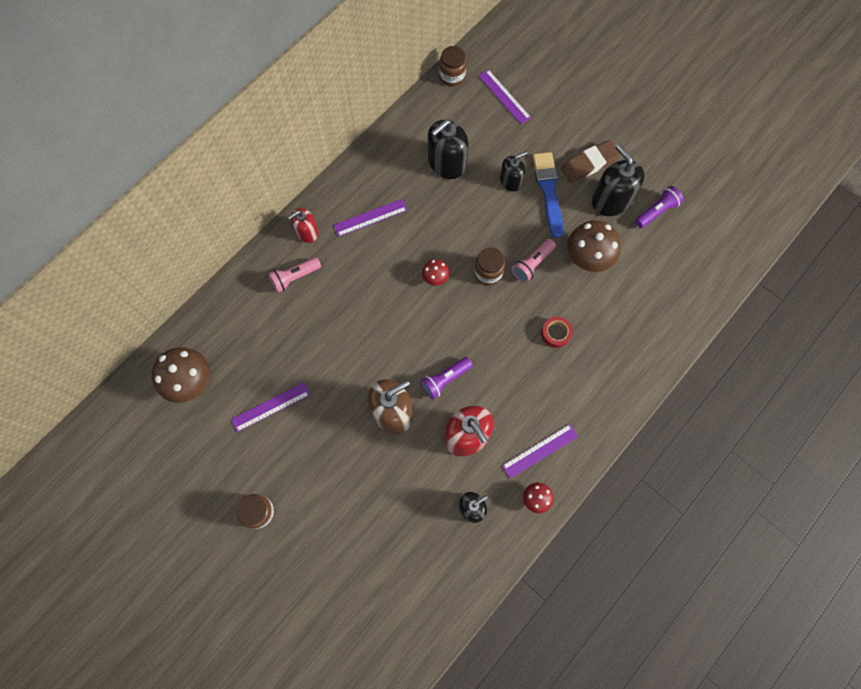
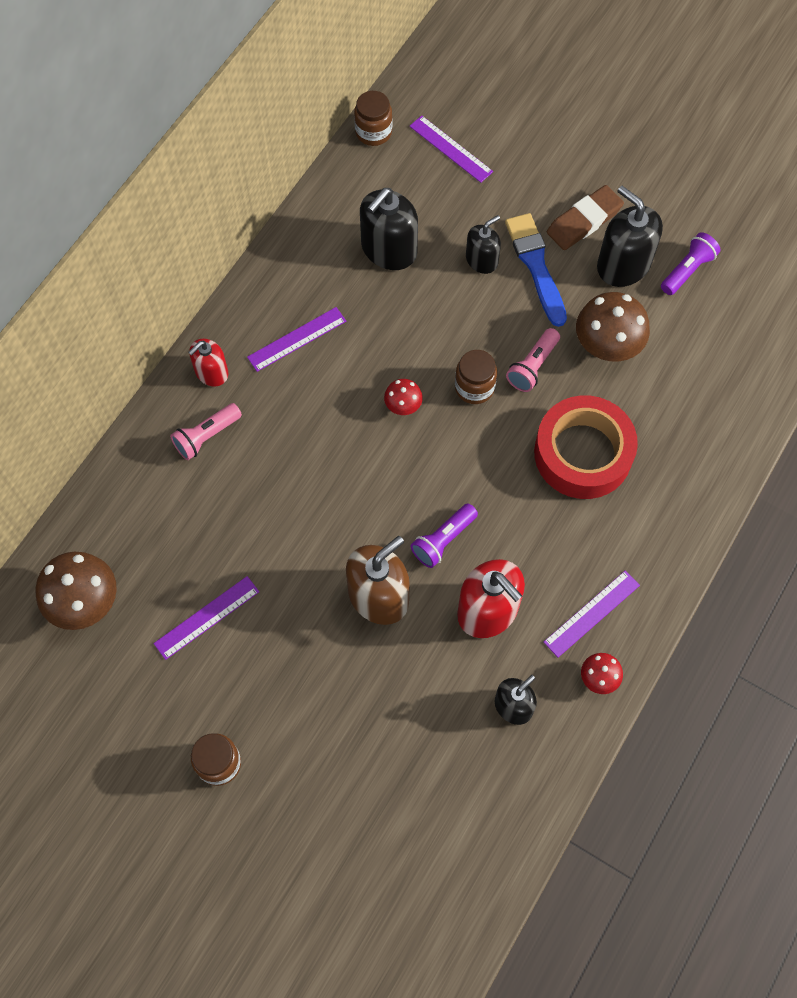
camera: 10 degrees left, 5 degrees down
red tape [541,316,573,348] -> red tape [534,395,638,499], size x2.35

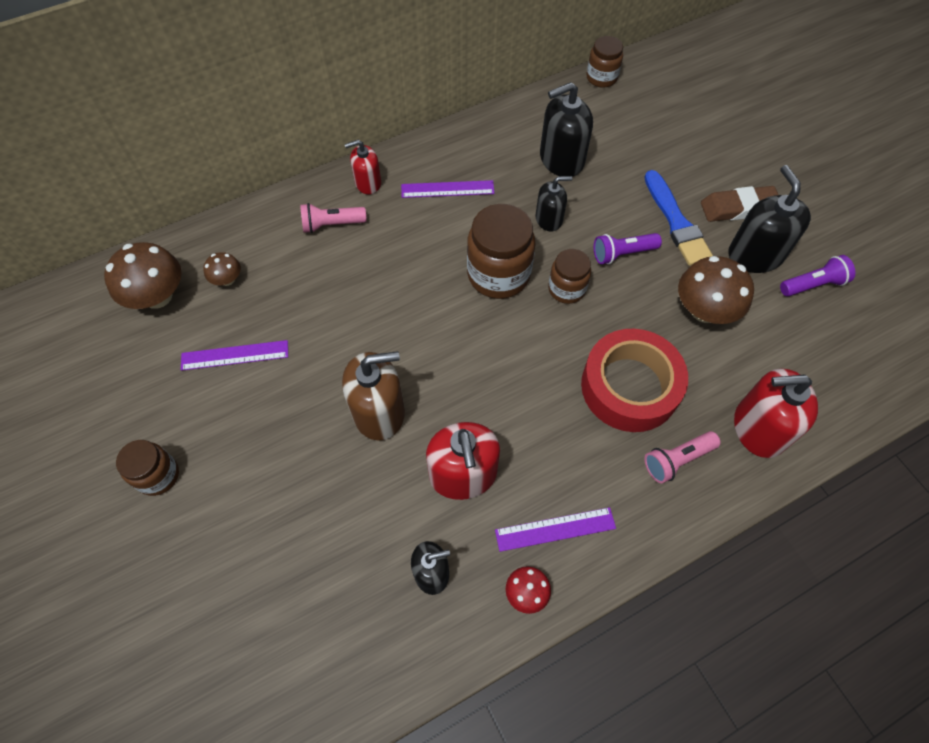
camera: 30 degrees right, 5 degrees down
red mushroom [384,379,423,415] -> brown jar [467,204,535,299]
purple ruler [409,116,493,183] -> none
purple flashlight [411,504,478,568] -> purple flashlight moved to [594,233,662,264]
black soap dispenser [466,215,501,274] -> black soap dispenser moved to [536,176,572,232]
blue brush [505,213,567,327] -> blue brush turned 150 degrees clockwise [644,170,713,266]
pink flashlight [506,328,560,392] -> pink flashlight moved to [644,431,721,483]
none -> brown mushroom [203,252,241,286]
none -> red soap dispenser [734,368,818,458]

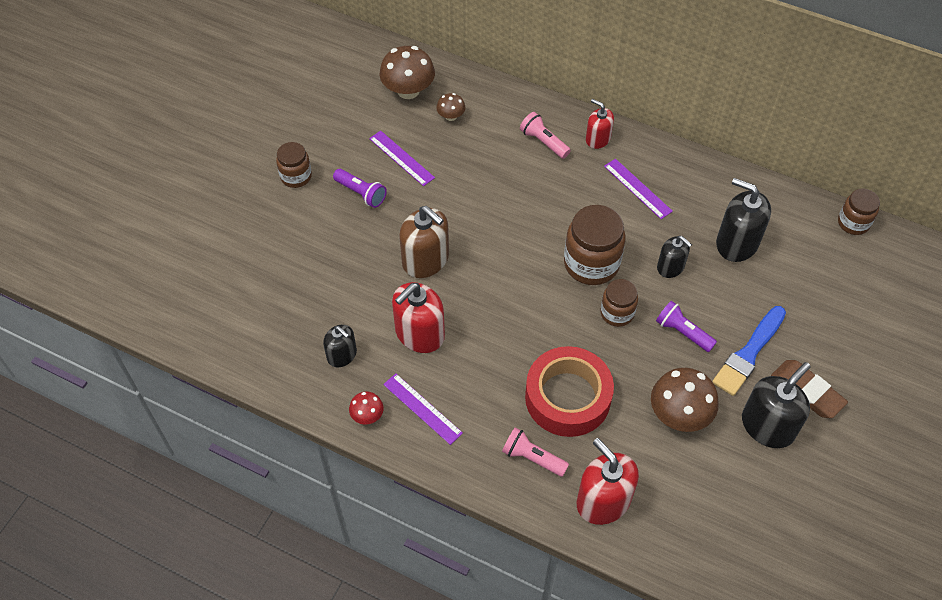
camera: 55 degrees right, 5 degrees down
purple flashlight [780,255,855,296] -> purple flashlight moved to [333,169,387,208]

